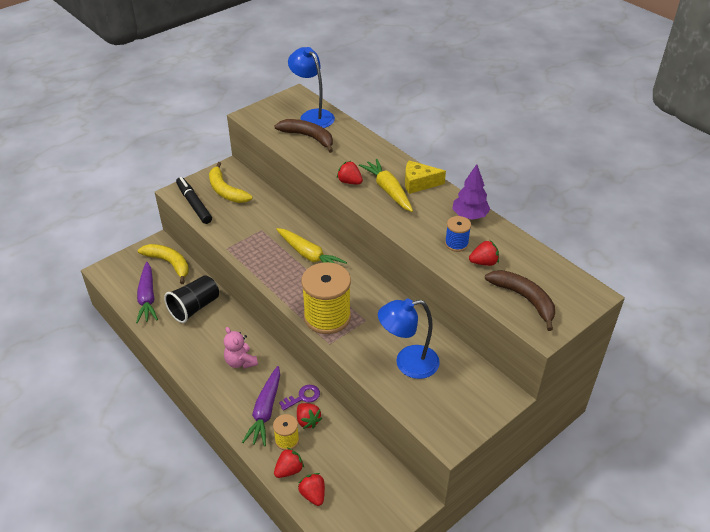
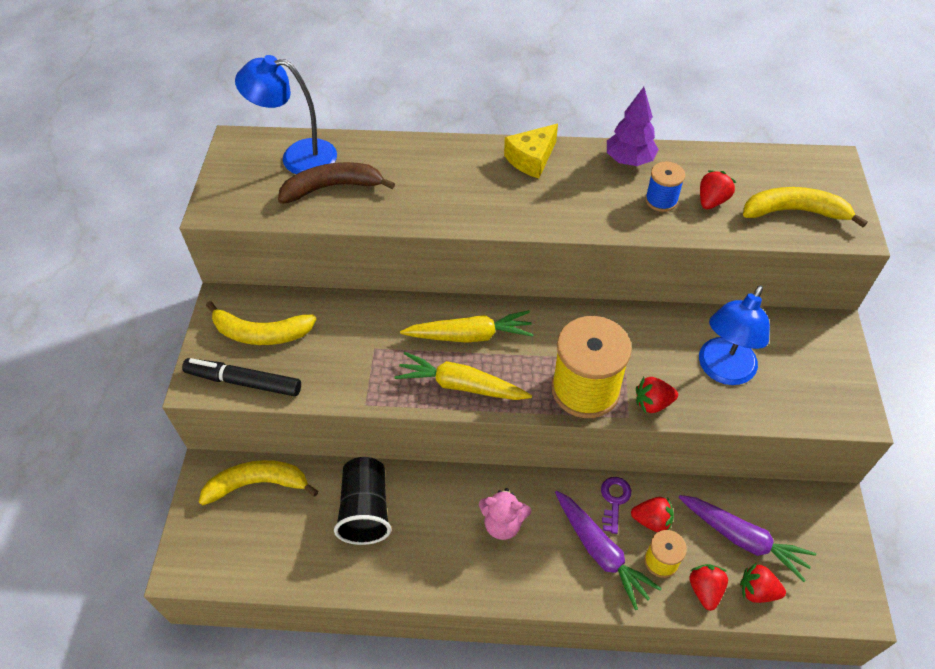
camera: 45 degrees left, 10 degrees up
purple carrot [136,262,158,323] -> purple carrot moved to [678,495,816,582]
red strawberry [337,161,363,184] -> red strawberry moved to [636,377,678,414]
yellow carrot [359,159,413,212] -> yellow carrot moved to [394,352,532,400]
brown banana [485,270,555,331] -> yellow banana [743,187,868,227]

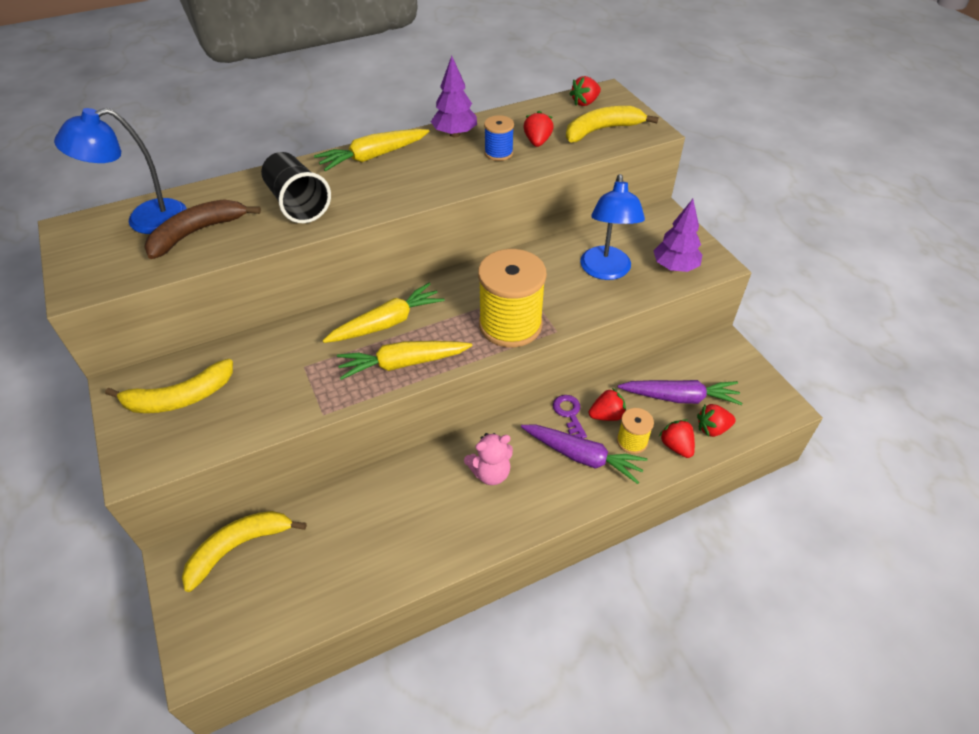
camera: 30 degrees left, 5 degrees down
black marker [182,358,301,396] -> none
black cup [334,457,391,545] -> black cup moved to [261,152,331,223]
yellow cheese [504,124,558,178] -> yellow carrot [314,129,430,172]
red strawberry [636,377,678,414] -> red strawberry moved to [570,76,601,106]
none -> purple tree [654,199,702,272]

